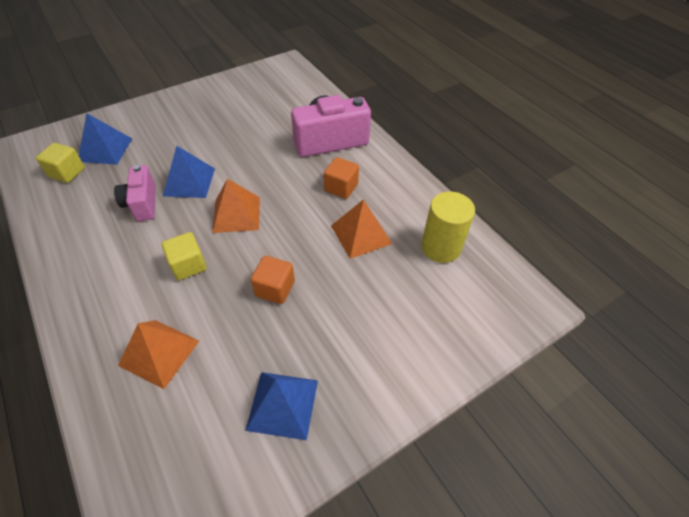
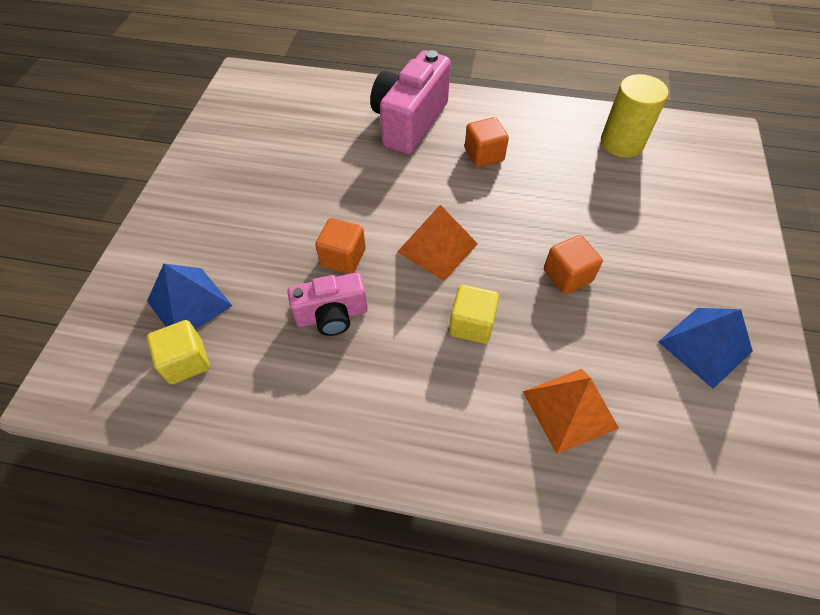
camera: 45 degrees left, 5 degrees up
pink camera [114,165,156,221] -> pink camera turned 45 degrees counterclockwise [287,273,368,336]
blue pyramid [163,146,215,198] -> orange cube [315,218,366,274]
orange pyramid [331,199,392,259] -> none

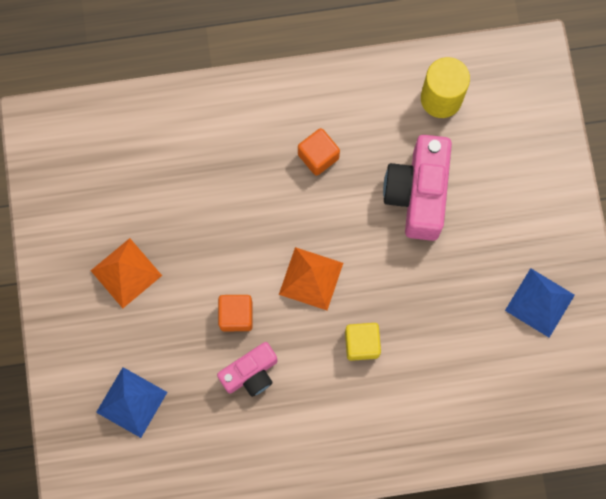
camera: 20 degrees left, 20 degrees up
yellow cube [147,320,210,384] -> none
pink camera [370,50,451,154] -> pink camera moved to [383,135,452,241]
orange pyramid [523,369,619,454] -> orange pyramid moved to [91,238,162,308]
orange cube [544,235,603,294] -> none

